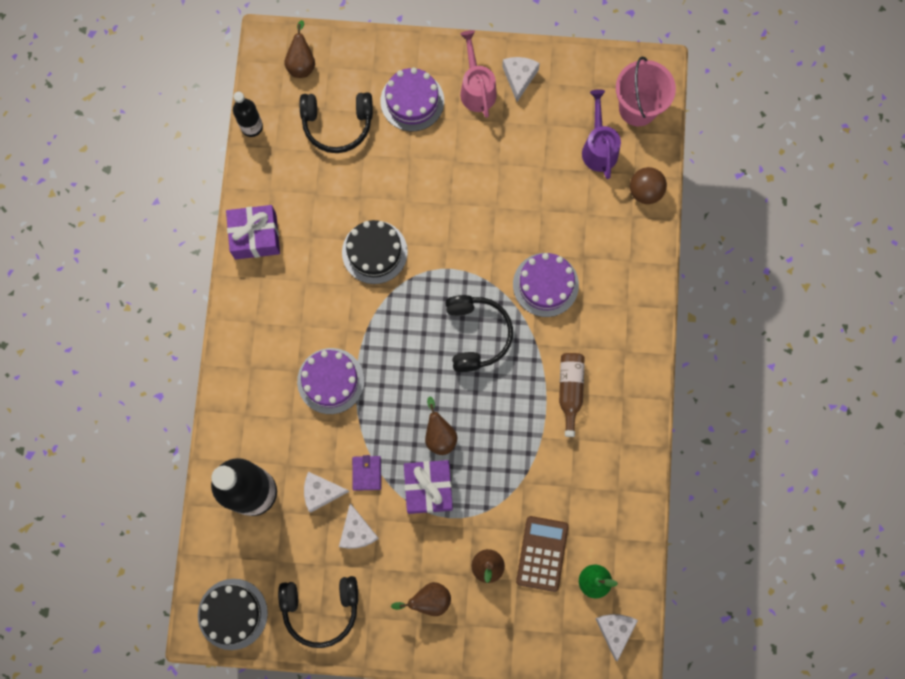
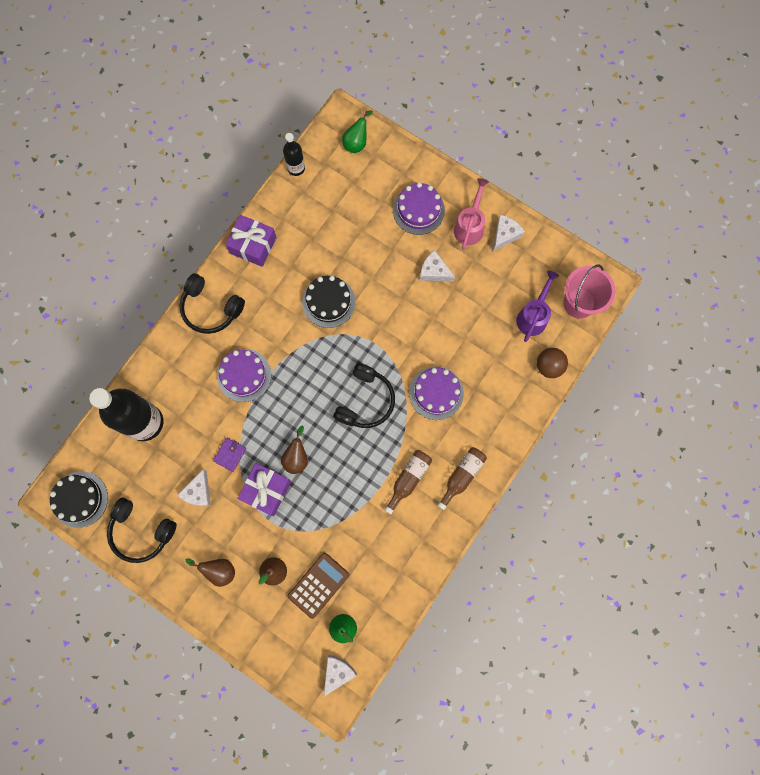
camera: 30 degrees right, 0 degrees up
brown pear [284,20,315,78] -> green pear [342,110,373,153]
black headphones [300,93,373,153] -> black headphones moved to [179,273,245,334]
white cheese [304,472,350,512] -> white cheese moved to [420,250,455,281]
none -> brown bottle [437,447,487,510]

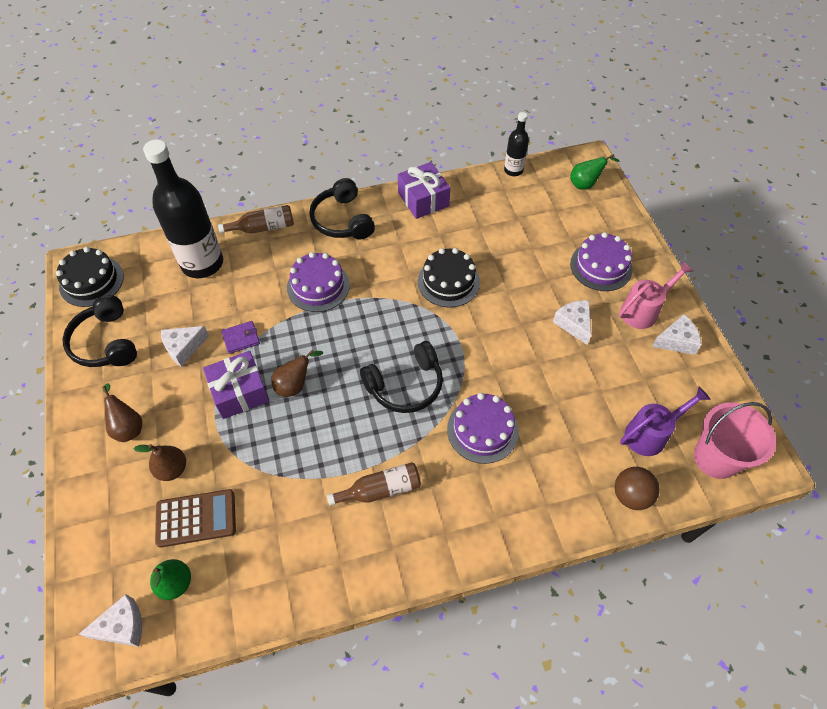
camera: 40 degrees right, 20 degrees down
brown bottle [437,447,487,510] -> brown bottle moved to [218,205,294,234]

